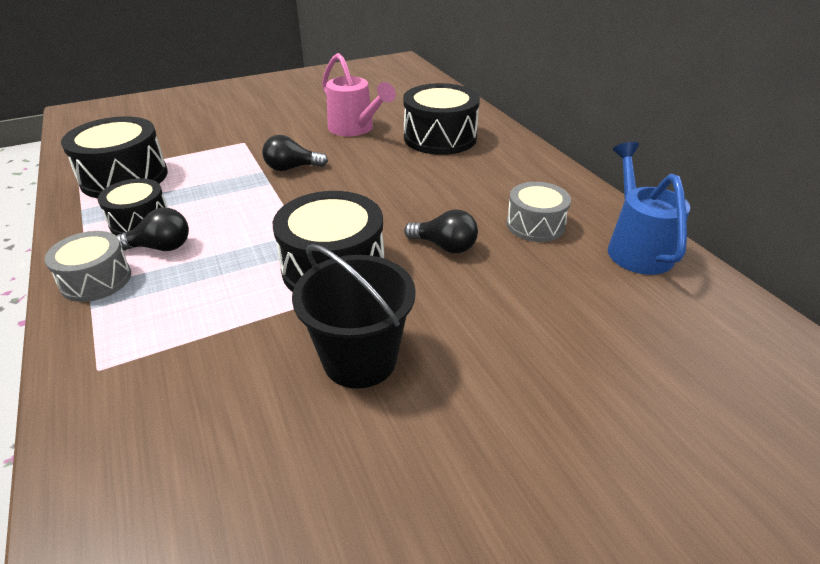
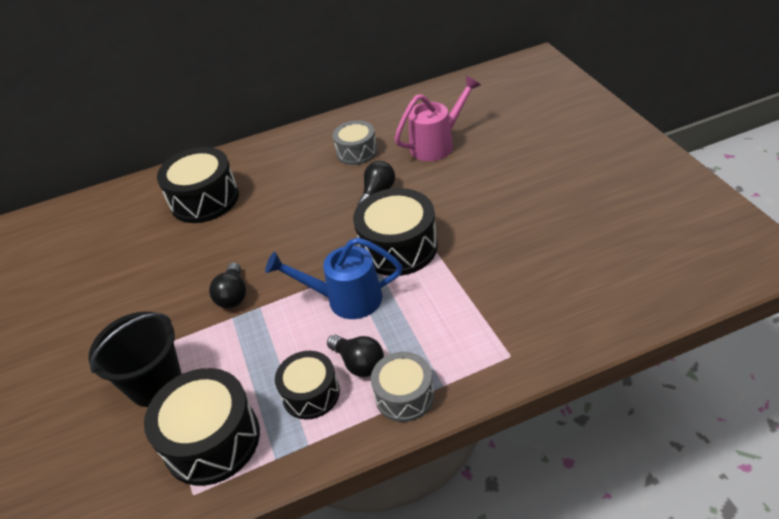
camera: 80 degrees left, 5 degrees up
black light bulb [116,208,189,251] -> black light bulb turned 135 degrees clockwise [327,335,384,377]
black bucket [292,244,416,389] -> black bucket moved to [88,312,182,407]
pink watering can [322,53,396,136] -> pink watering can moved to [395,75,481,161]
blue watering can [608,142,690,275] -> blue watering can moved to [265,237,403,319]

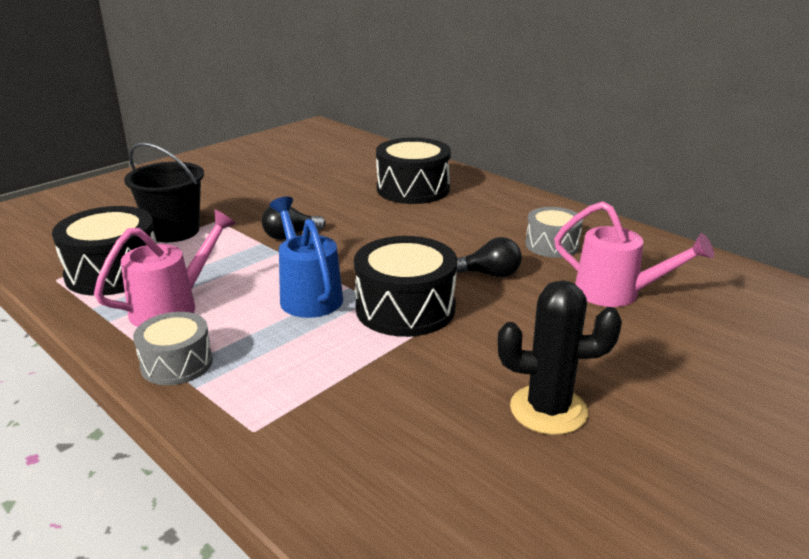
camera: 60 degrees right, 15 degrees down
black drum [275,351,340,419] -> pink watering can [94,209,236,327]
black light bulb [327,335,384,377] -> none
none -> black cactus [498,280,622,435]

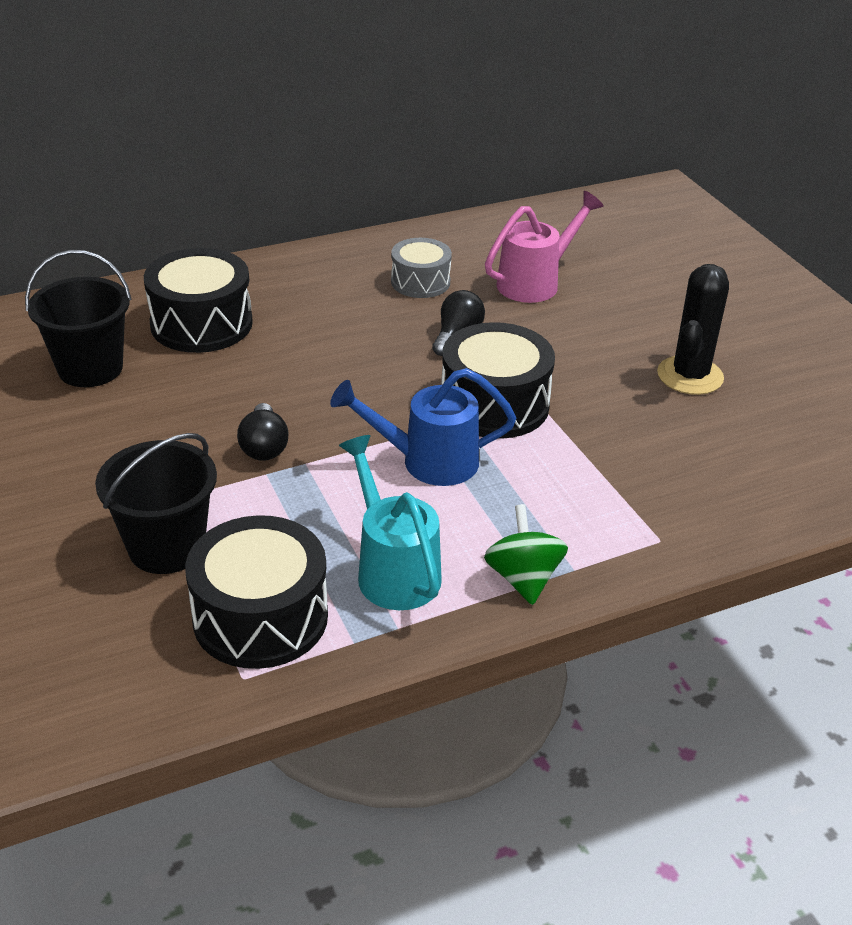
camera: 70 degrees left, 10 degrees up
pink watering can [94,209,236,327] -> turquoise watering can [339,435,442,610]
grey drum [133,312,213,385] -> green spinning top [484,504,568,605]
none -> black bucket [25,250,132,387]

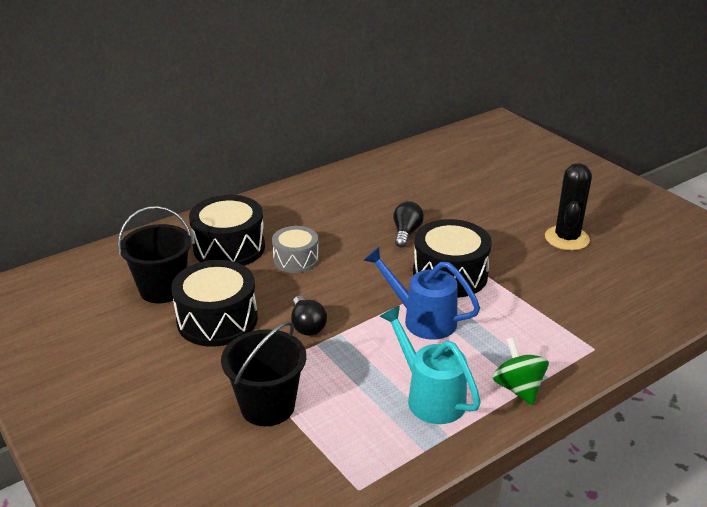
camera: 10 degrees left, 5 degrees down
black drum [185,515,328,669] -> black drum moved to [171,260,258,347]
blue watering can [330,368,516,486] -> blue watering can turned 45 degrees clockwise [363,247,480,340]
grey drum [391,238,452,298] -> grey drum moved to [272,226,319,273]
pink watering can [485,191,603,303] -> none

